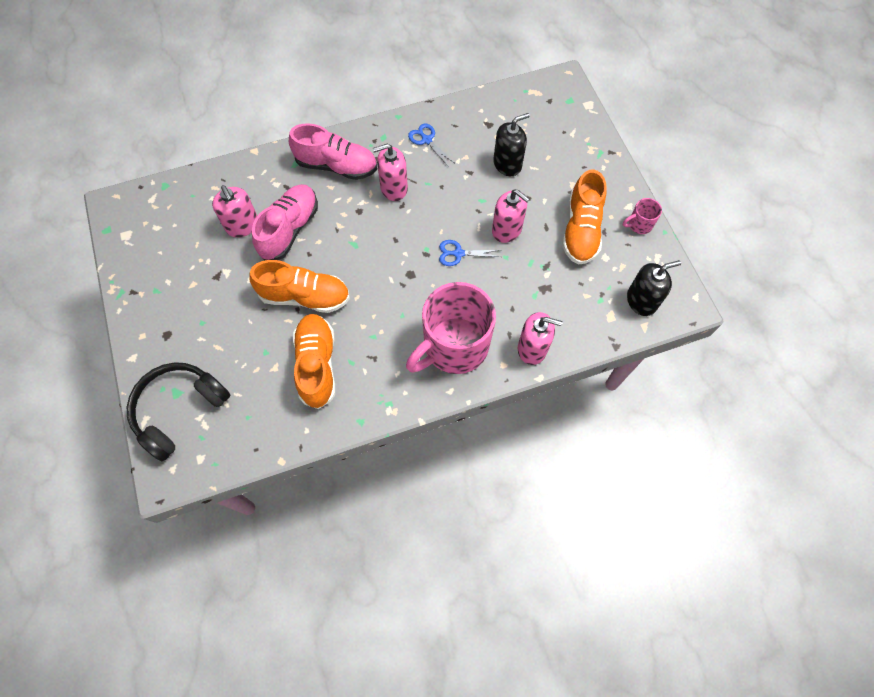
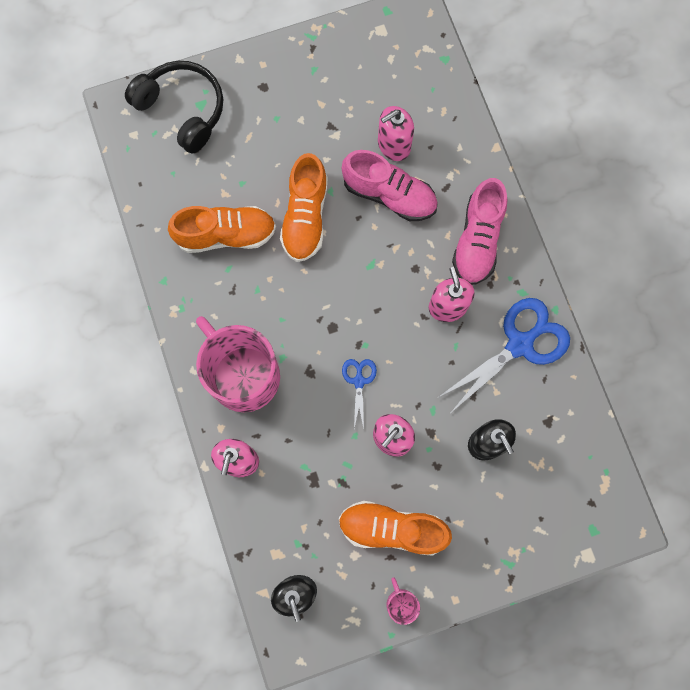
camera: 90 degrees right, 10 degrees up
blue scissors [408,123,454,167] -> blue scissors [439,298,570,412], size x2.05

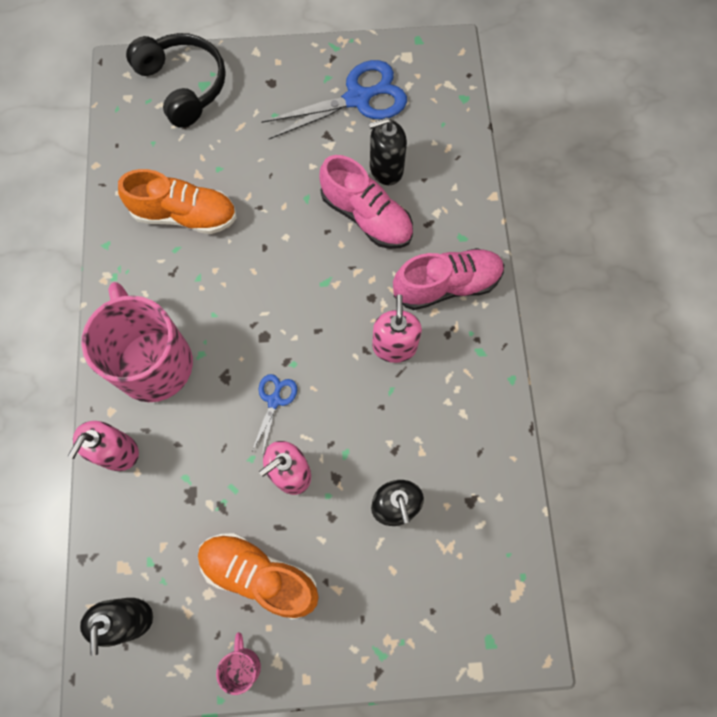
camera: 15 degrees right, 5 degrees down
orange shoe [280,153,328,262] -> none
pink soap dispenser [378,106,414,161] -> black soap dispenser [369,117,407,185]
blue scissors [439,298,570,412] -> blue scissors moved to [261,60,407,139]
pink shoe [452,178,507,285] -> pink shoe turned 135 degrees counterclockwise [393,248,504,310]

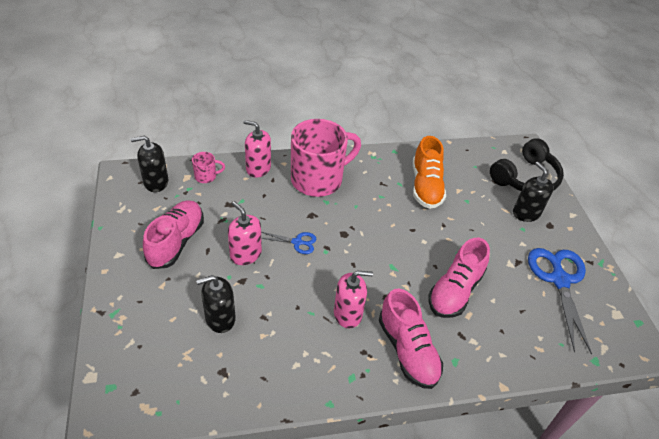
camera: 80 degrees right, 25 degrees down
orange shoe [198,533,319,619] -> pink shoe [143,200,204,269]
pink mug [216,632,261,695] -> pink mug moved to [192,152,225,183]
blue scissors [261,60,407,139] -> blue scissors turned 150 degrees counterclockwise [528,248,592,354]
black soap dispenser [369,117,407,185] -> black soap dispenser moved to [513,162,554,222]

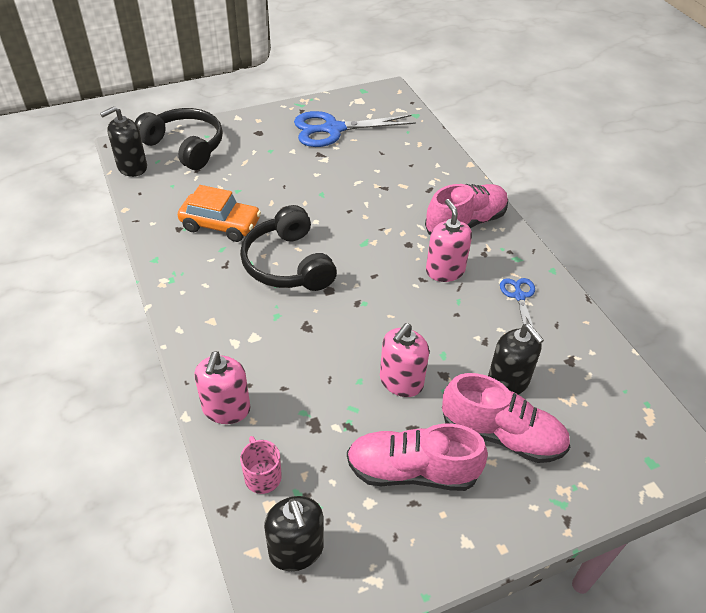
camera: 100 degrees left, 0 degrees up
blue scissors [261,232,316,254] -> blue scissors moved to [500,278,535,328]
pink mug [291,119,361,197] -> none
orange shoe [413,136,446,209] -> orange car [178,185,261,242]
pink shoe [428,238,490,318] -> pink shoe moved to [442,373,570,463]
black soap dispenser [513,162,554,222] -> black soap dispenser moved to [100,106,147,177]
none -> black headphones [240,205,337,291]

